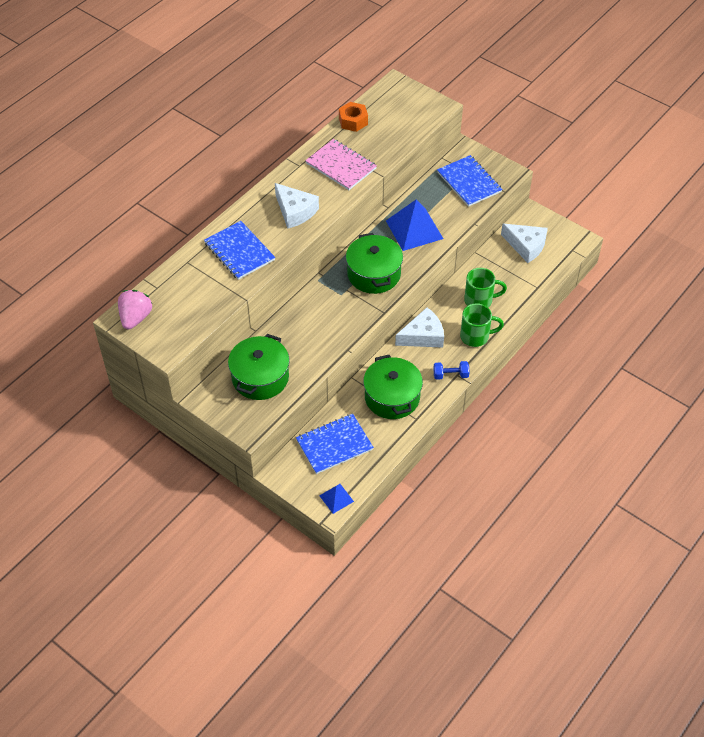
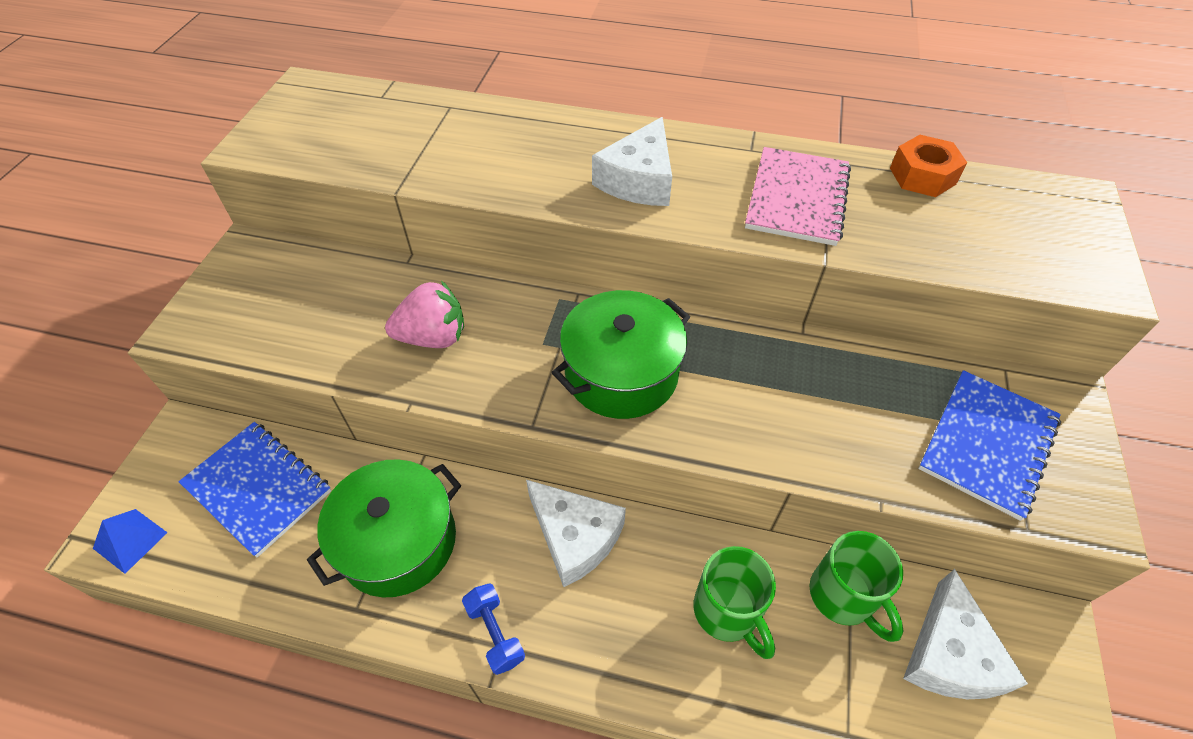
camera: 65 degrees right, 0 degrees up
pink strawberry [118,290,153,329] -> pink strawberry moved to [385,281,464,348]
blue notebook [204,221,275,280] -> none
green pot [228,334,290,400] -> none
blue pyramid [386,199,443,251] -> none
green mug [460,303,504,347] -> green mug moved to [810,531,904,642]

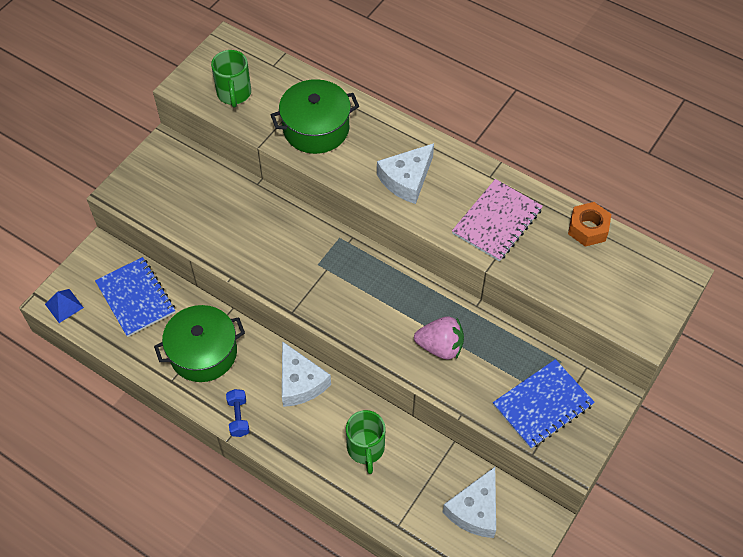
camera: 20 degrees right, 5 degrees up
pink strawberry [385,281,464,348] -> pink strawberry moved to [414,316,464,359]
green pot [552,290,690,419] -> green pot moved to [271,79,359,154]
green mug [810,531,904,642] -> green mug moved to [211,50,251,107]

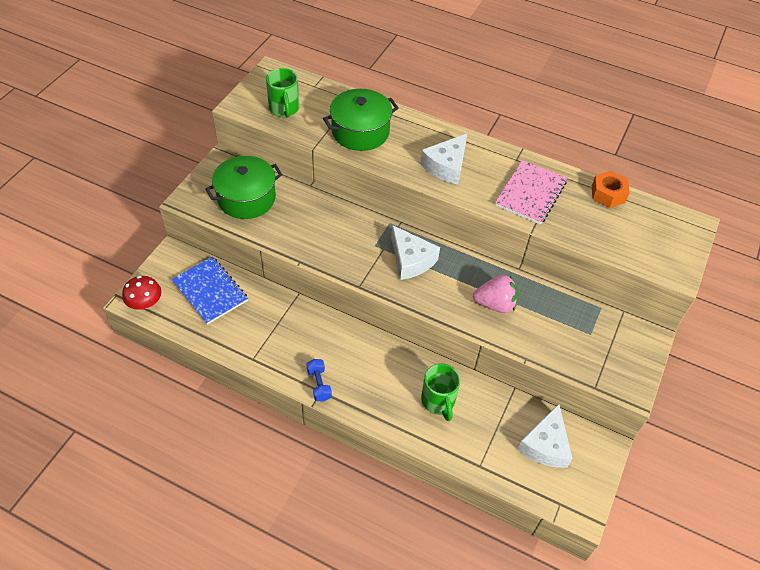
camera: 10 degrees left, 5 degrees down
blue pyramid [45,289,84,323] -> red mushroom [122,276,161,310]
green pot [154,305,245,382] -> green pot moved to [205,156,283,219]
white cheese [282,341,331,407] -> white cheese moved to [391,225,440,280]
blue notebook [493,359,595,449] -> none

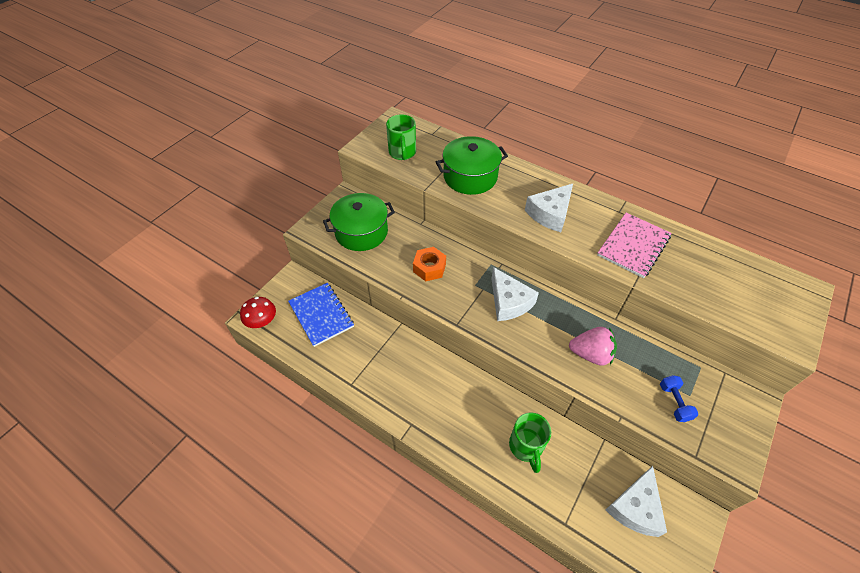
camera: 10 degrees right, 0 degrees up
blue dumbbell [306,359,332,402] -> blue dumbbell moved to [660,375,699,422]
orange nut [592,171,630,208] -> orange nut moved to [413,247,446,281]

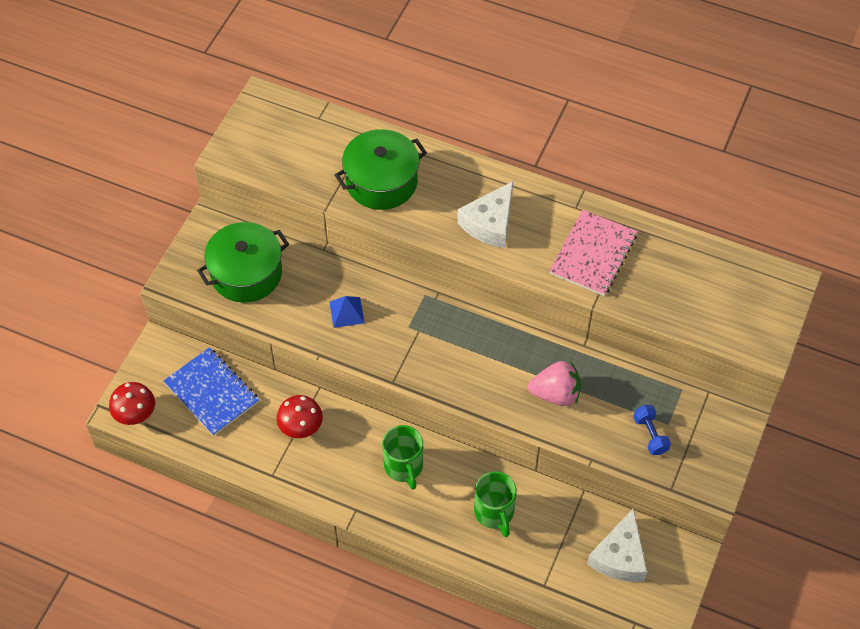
camera: 10 degrees left, 5 degrees up
green mug [386,114,416,160] -> green mug moved to [382,425,423,490]
orange nut [413,247,446,281] -> blue pyramid [329,296,365,328]
white cheese [491,267,539,321] -> none
none -> red mushroom [276,395,323,438]

